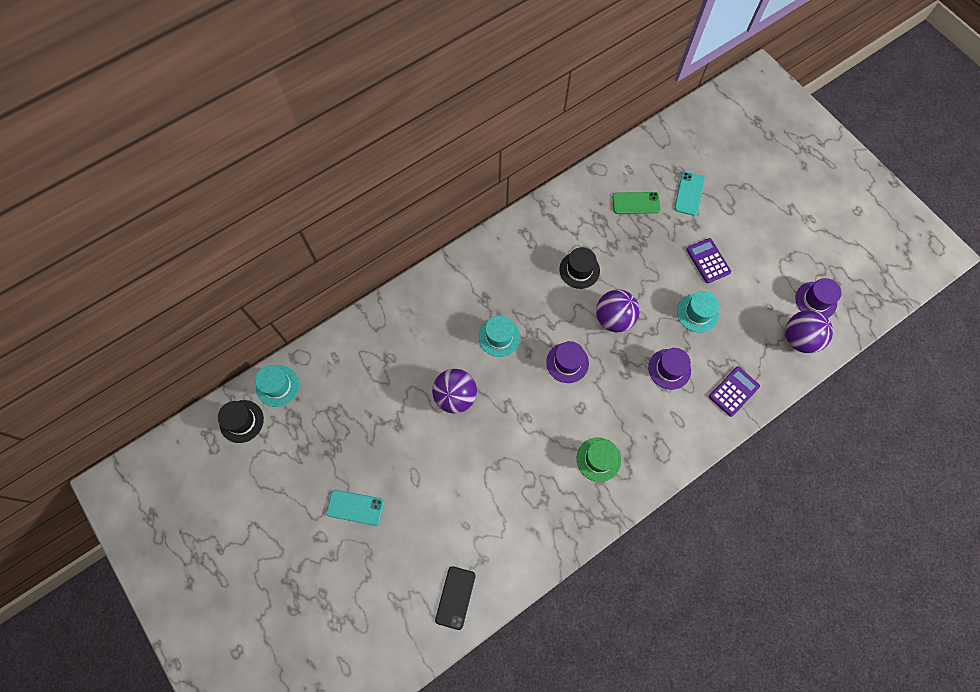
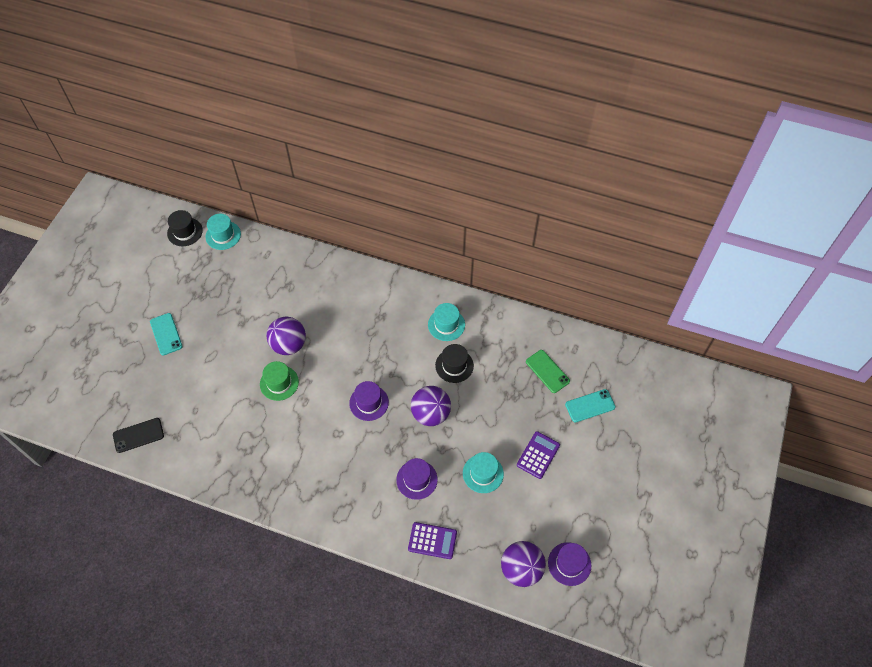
camera: 55 degrees right, 10 degrees down
turquoise hat [478,315,520,357] -> turquoise hat moved to [428,303,465,341]
green hat [577,437,621,482] -> green hat moved to [260,361,299,401]

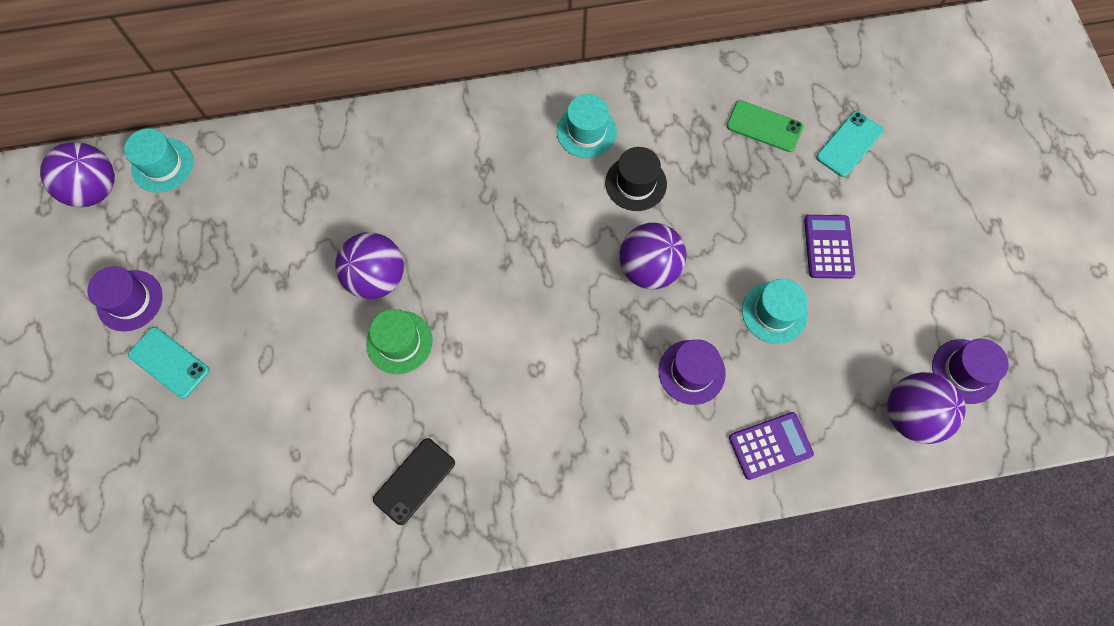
camera: 30 degrees left, 10 degrees up
black phone [113,418,164,453] -> black phone moved to [373,438,455,525]
black hat [167,210,203,246] -> purple ball [40,142,115,207]
purple hat [349,381,389,421] -> purple hat moved to [87,266,163,331]

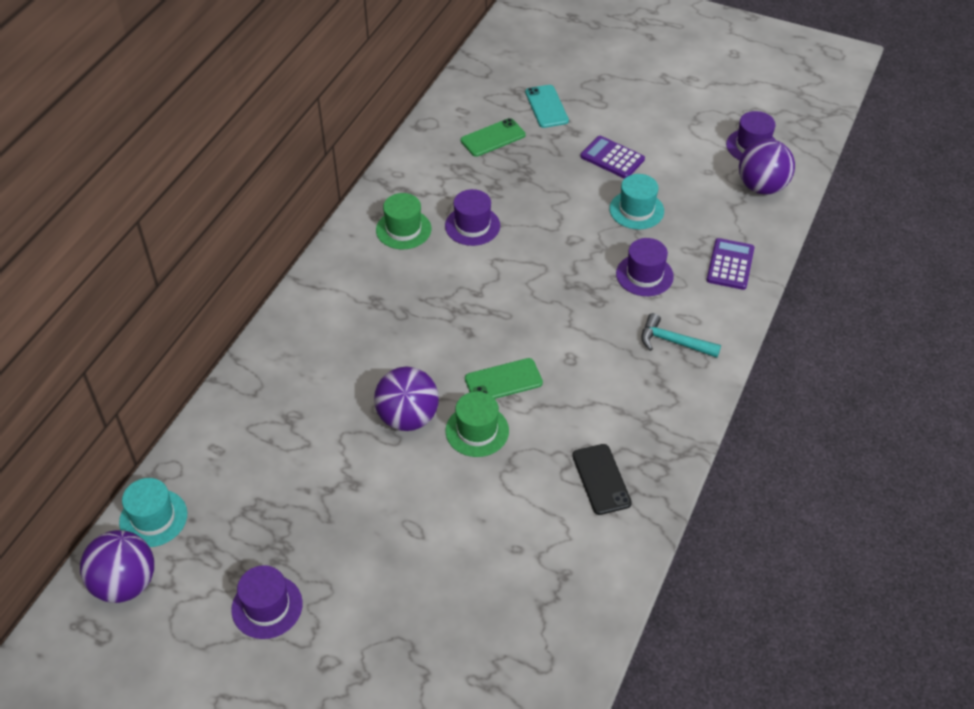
camera: 55 degrees left, 20 degrees down
turquoise phone [128,327,209,399] -> none
turquoise hat [557,94,617,158] -> green hat [376,193,431,249]
black hat [605,147,667,211] -> purple hat [445,189,500,246]
purple ball [619,223,686,289] -> none
none -> green phone [465,358,543,399]
none -> turquoise hammer [641,313,721,358]

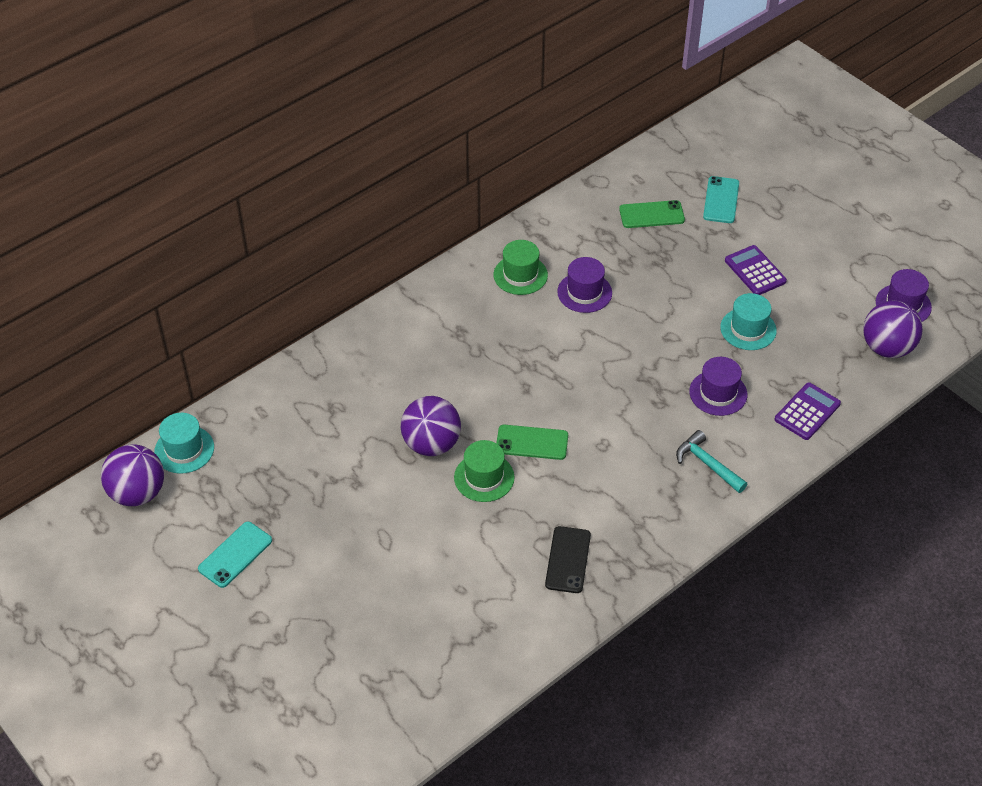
camera: 25 degrees right, 0 degrees up
purple hat [231,565,303,639] -> turquoise phone [198,522,272,588]

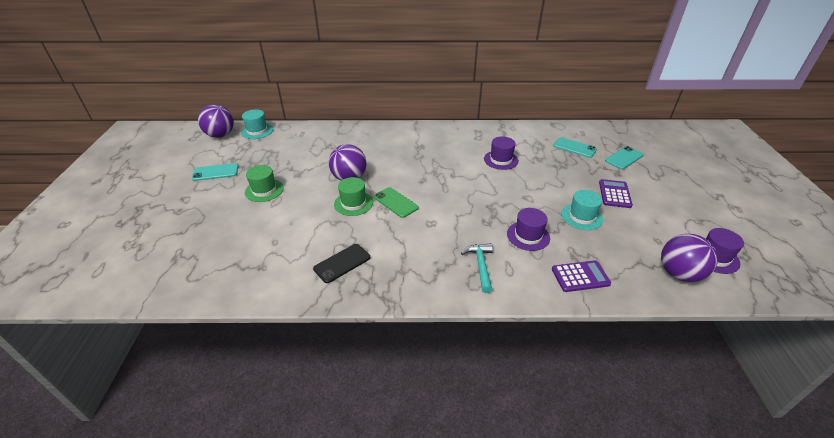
camera: 40 degrees right, 10 degrees down
green hat [494,240,548,295] -> green hat moved to [245,165,284,202]
green phone [619,200,685,228] -> turquoise phone [553,137,597,158]

